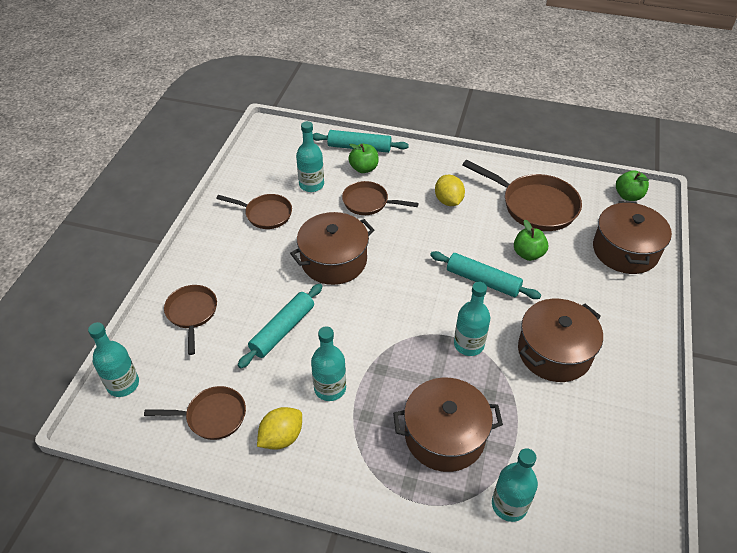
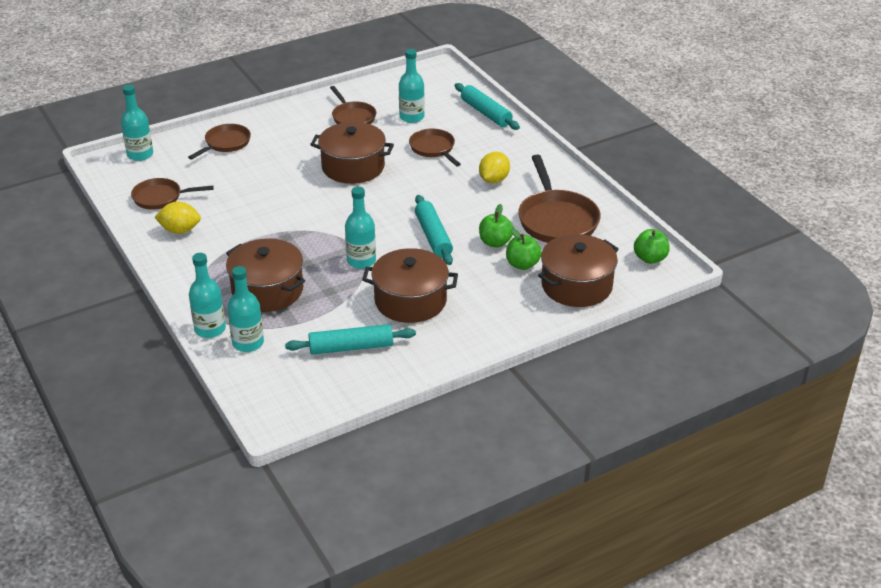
camera: 45 degrees right, 10 degrees down
brown pan [144,386,246,440] -> brown pan turned 135 degrees clockwise [131,178,214,210]
turquoise rolling pin [238,284,322,368] -> turquoise rolling pin moved to [285,324,416,355]
turquoise bottle [311,327,346,401] -> turquoise bottle moved to [189,253,226,338]
green apple [348,144,379,173] -> green apple moved to [506,228,542,270]

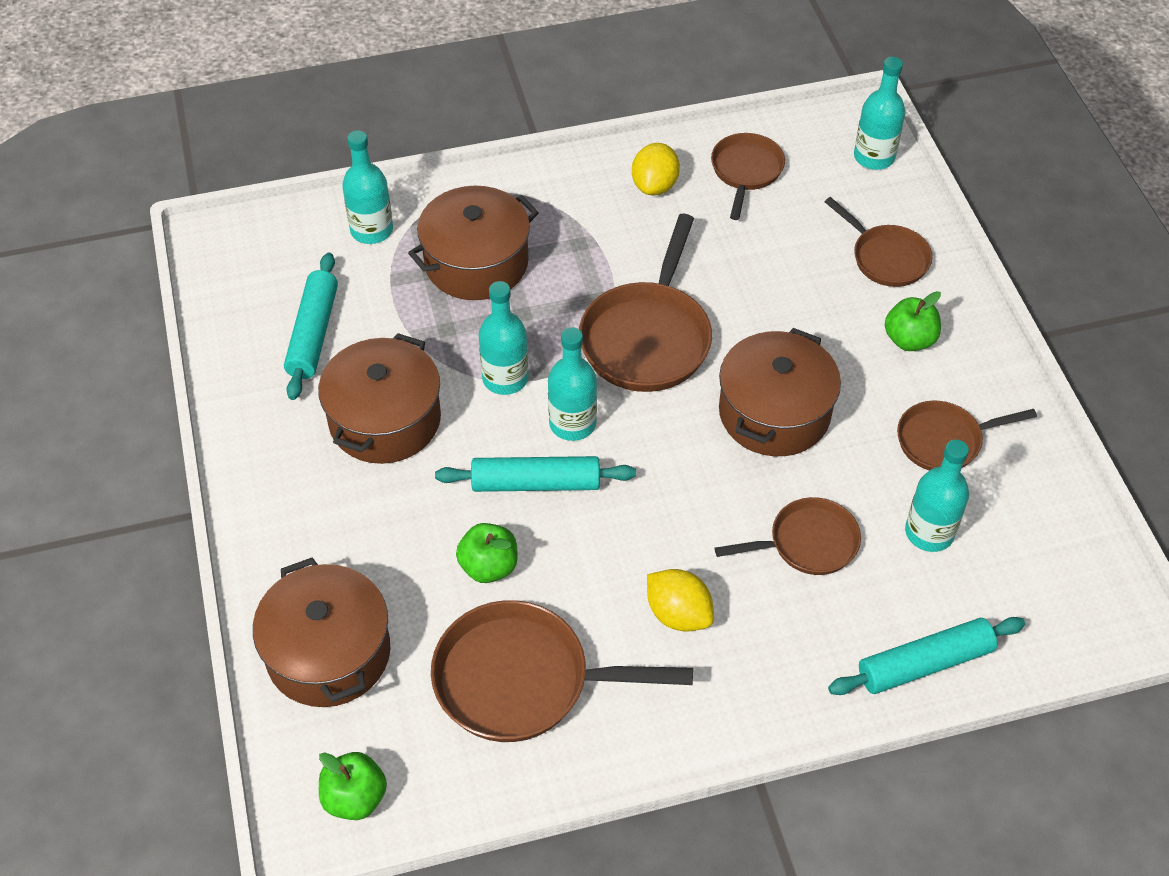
camera: 105 degrees right, 15 degrees up
turquoise bottle [189,253,226,338] -> turquoise bottle moved to [548,327,597,441]
green apple [506,228,542,270] -> green apple moved to [885,291,941,351]
none -> brown pan [579,214,712,392]

